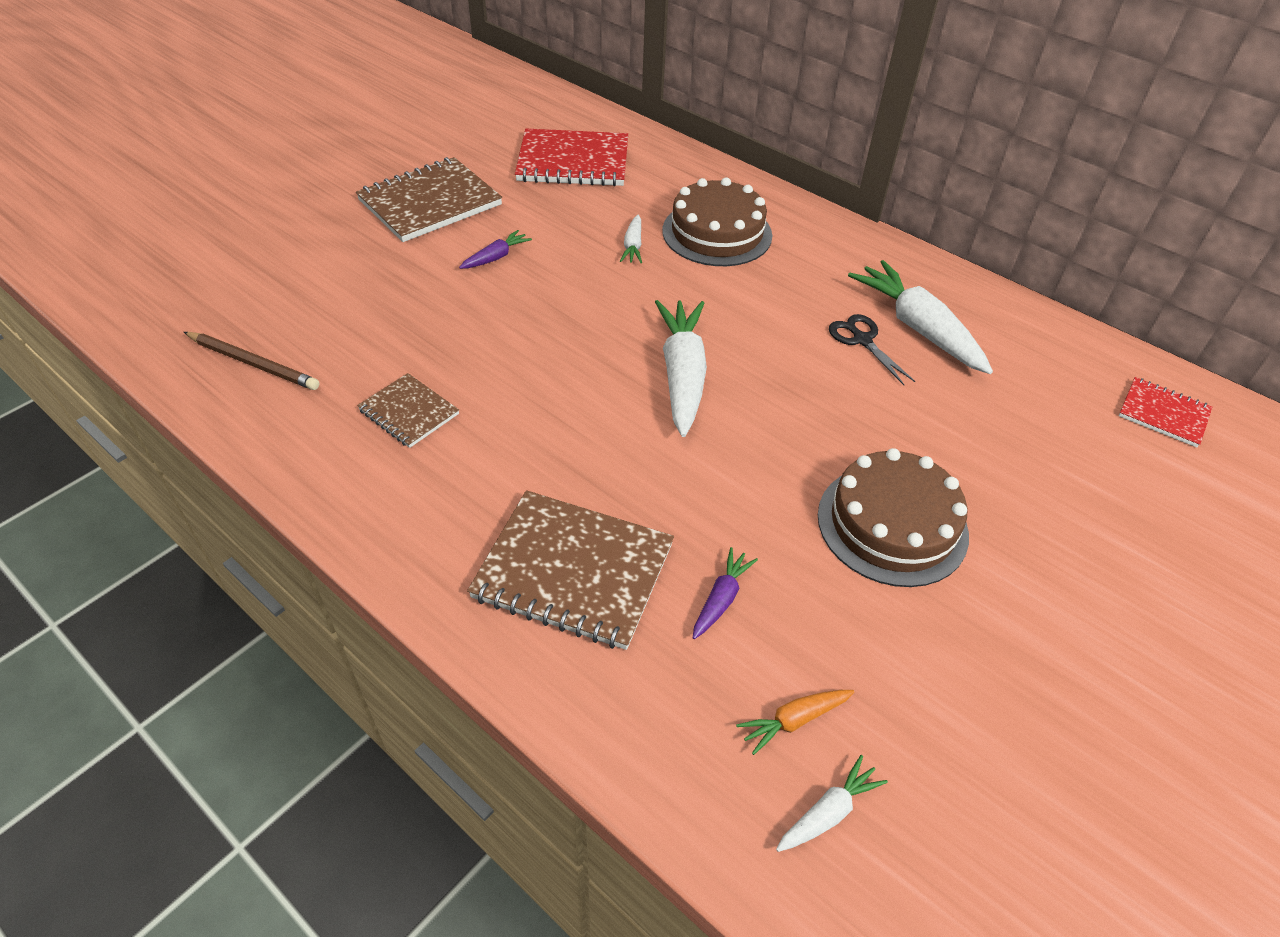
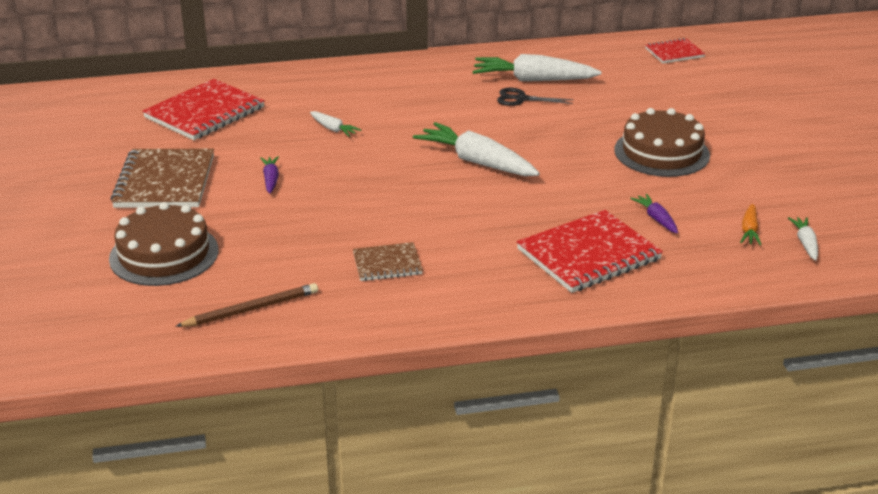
camera: 50 degrees left, 15 degrees down
brown notebook [467,490,674,650] -> red notebook [517,210,663,293]
brown cake [662,178,772,266] -> brown cake moved to [109,202,219,286]

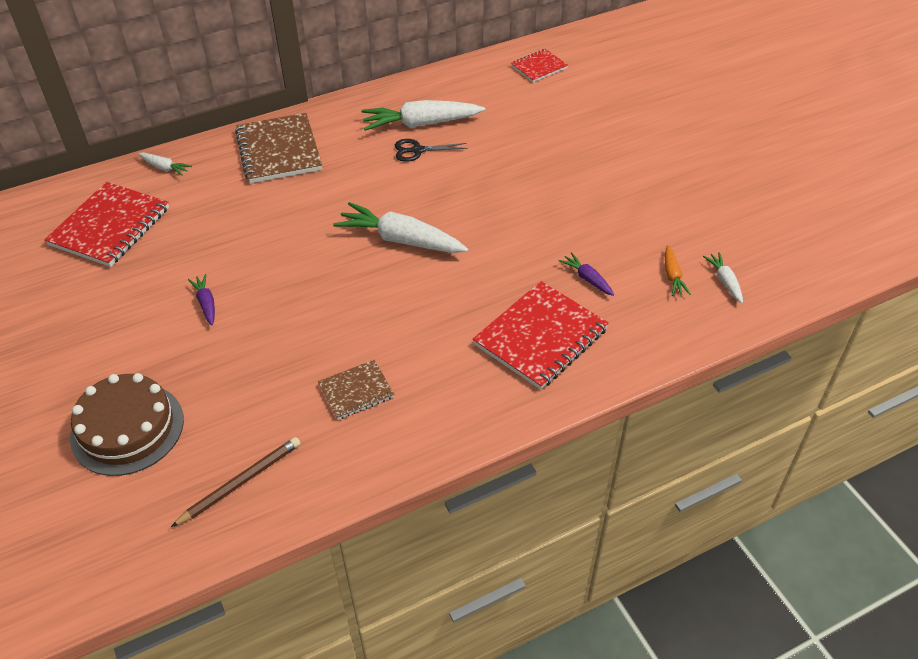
camera: 15 degrees left, 15 degrees up
brown notebook [110,149,214,208] -> brown notebook moved to [235,113,322,183]
white carrot [310,111,361,137] -> white carrot moved to [138,152,192,176]
brown cake [614,108,710,177] -> none

